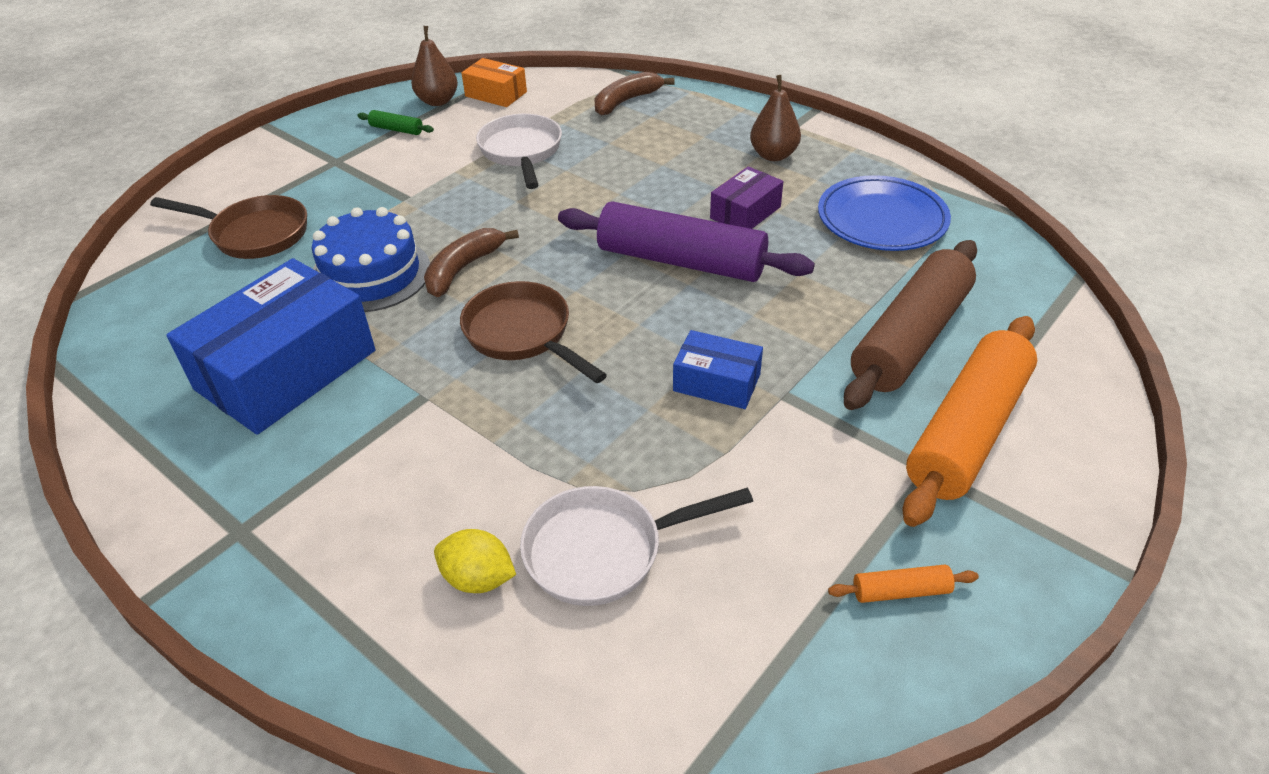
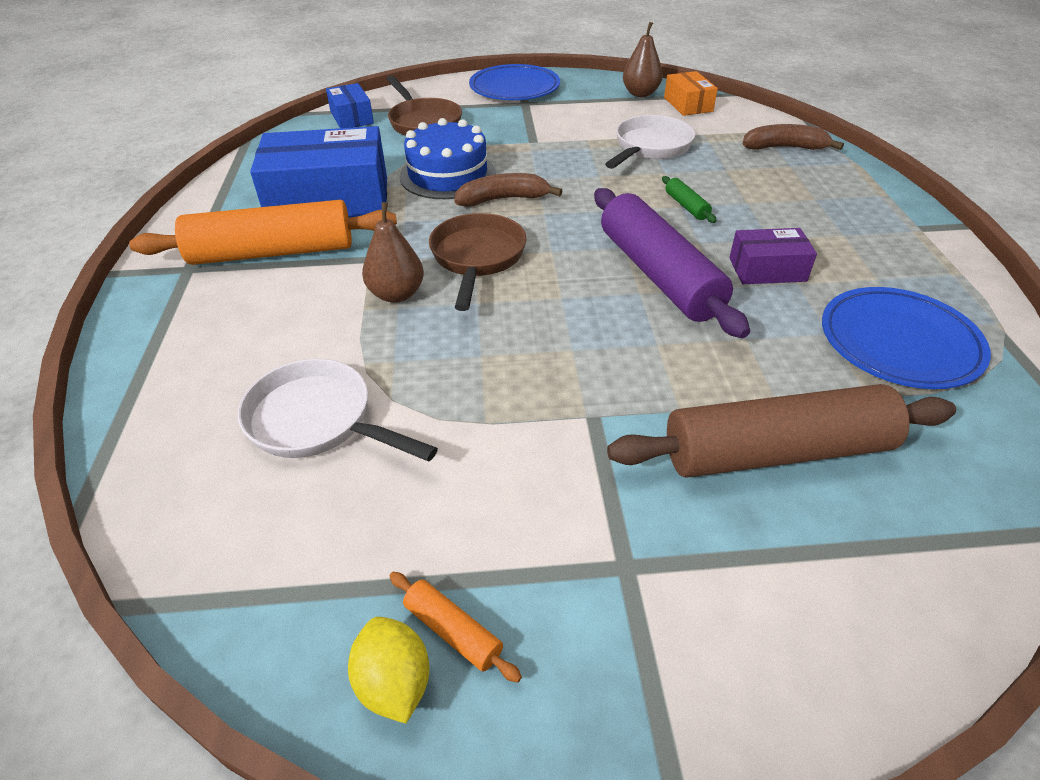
camera: 45 degrees right, 0 degrees up
green rolling pin [357,110,434,135] -> green rolling pin moved to [662,176,717,223]
yellow lemon [434,529,516,593] -> yellow lemon moved to [348,617,429,723]
blue box [673,330,763,409] -> blue box moved to [326,83,374,128]
brown pear [750,75,801,161] -> brown pear moved to [362,202,424,303]
orange rolling pin [903,316,1037,527] -> orange rolling pin moved to [129,200,397,265]
none -> blue plate [469,64,560,100]

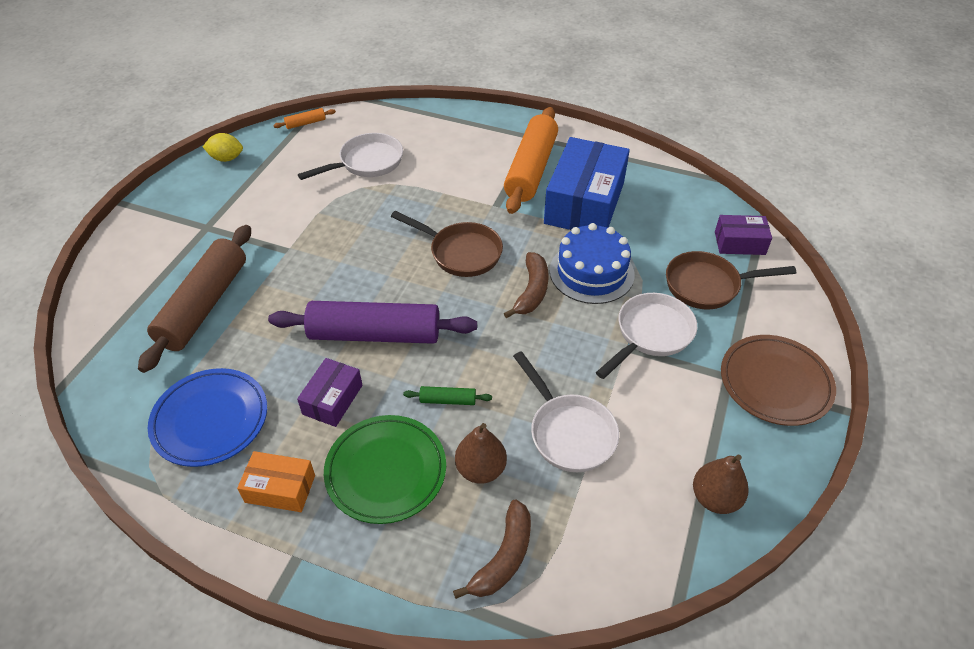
camera: 115 degrees right, 5 degrees up
blue box [326,83,374,128] -> purple box [715,215,772,255]
brown pear [362,202,424,303] -> brown pear moved to [455,423,507,484]
orange rolling pin [390,572,522,683] -> orange rolling pin moved to [273,108,336,129]
blue plate [469,64,560,100] -> brown plate [721,335,836,426]
orange box [664,71,718,116] -> orange box moved to [237,451,315,512]
none -> green plate [324,415,446,524]
none -> white pan [596,293,697,379]

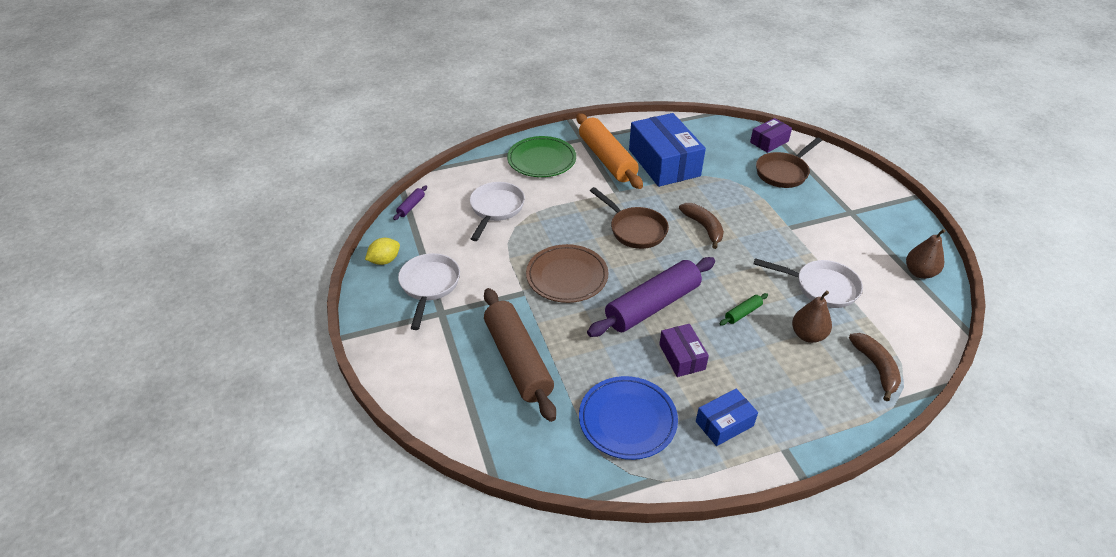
camera: 40 degrees left, 5 degrees down
orange box [237,451,315,512] -> blue box [696,389,758,446]
orange rolling pin [273,108,336,129] -> purple rolling pin [393,186,427,220]
green plate [324,415,446,524] -> green plate moved to [507,136,576,177]
brown pan [391,211,503,277] -> brown pan turned 60 degrees clockwise [590,187,669,249]
blue cake [550,223,635,304] -> none
white pan [596,293,697,379] -> white pan moved to [398,253,460,330]
brown plate [721,335,836,426] -> brown plate moved to [526,244,608,303]

